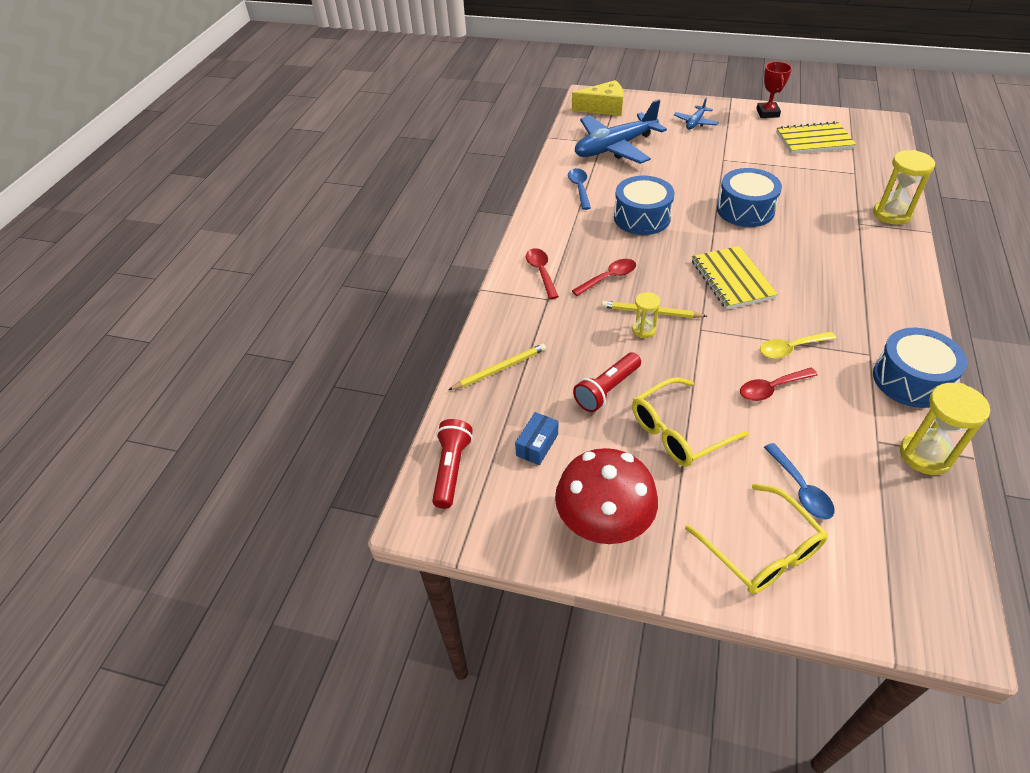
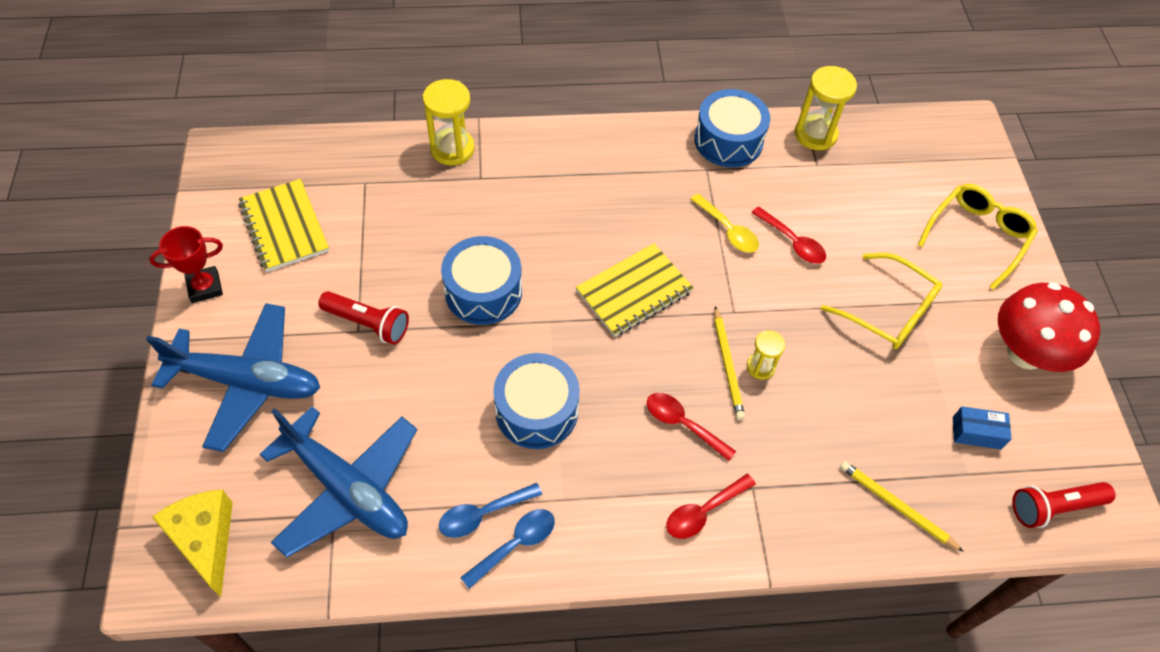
camera: 115 degrees left, 10 degrees up
red flashlight [573,352,641,412] -> red flashlight moved to [318,291,409,345]
blue plane [674,98,719,129] -> blue plane [146,303,320,452], size x2.14
blue spoon [764,443,835,520] -> blue spoon moved to [460,509,555,589]

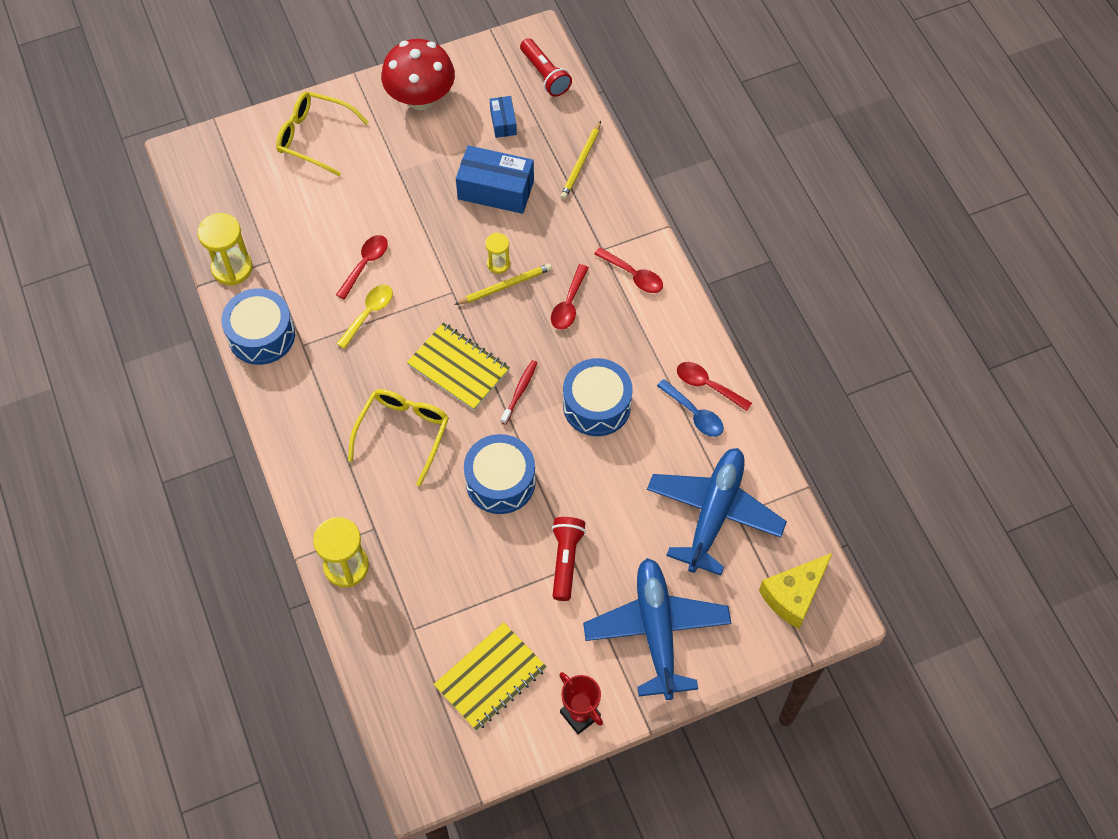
camera: 105 degrees left, 5 degrees up
blue spoon [460,509,555,589] -> red spoon [677,362,752,411]
yellow glasses [821,253,943,349] -> yellow glasses moved to [348,389,449,486]
none -> blue box [456,145,534,214]
none -> red toothbrush [501,360,537,424]

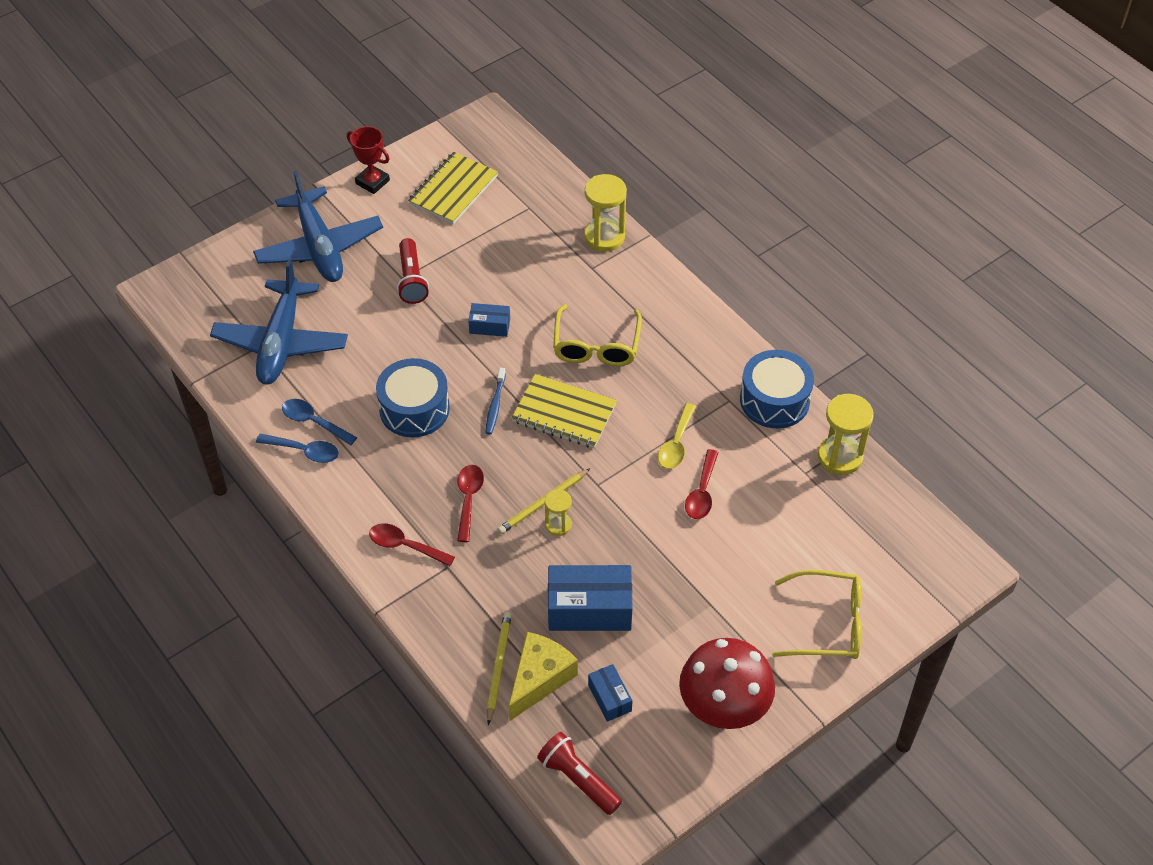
camera: 165 degrees right, 10 degrees down
blue drum [464,434,536,514] -> blue box [468,303,510,337]
red toothbrush [501,360,537,424] -> blue toothbrush [485,368,506,434]
red spoon [677,362,752,411] -> blue spoon [256,434,339,463]
yellow cheese [759,553,833,629] -> yellow cheese moved to [508,632,578,721]

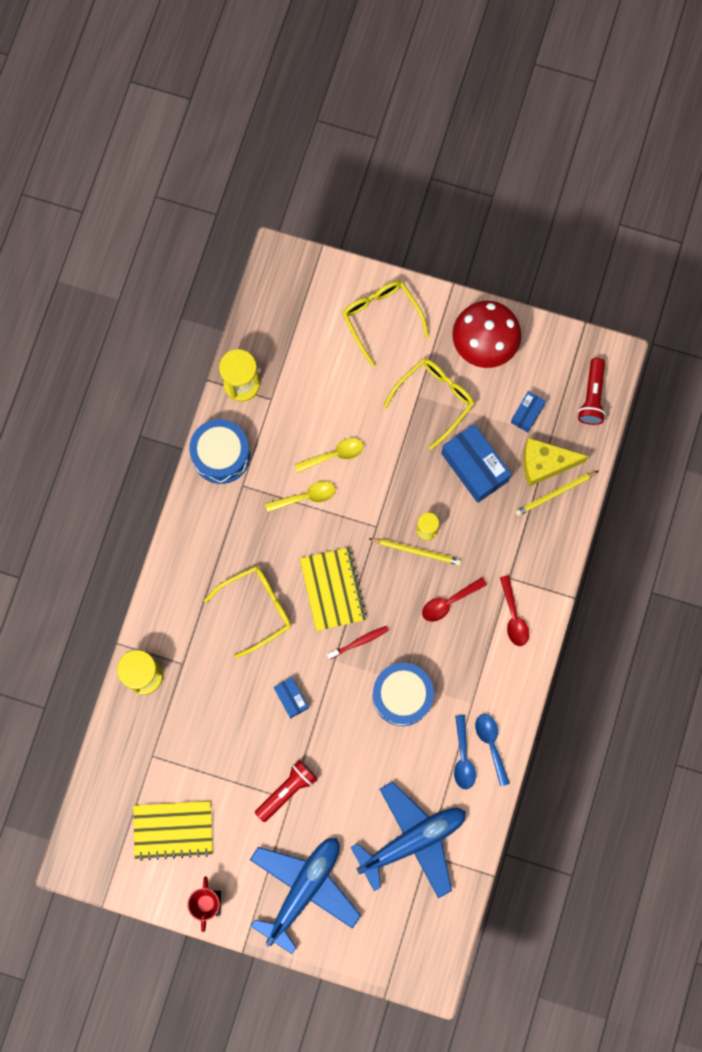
camera: 125 degrees left, 25 degrees up
blue toothbrush [485,368,506,434] -> red toothbrush [327,626,389,660]
red spoon [685,449,719,519] -> yellow spoon [295,438,364,473]
none -> yellow glasses [383,358,474,450]

